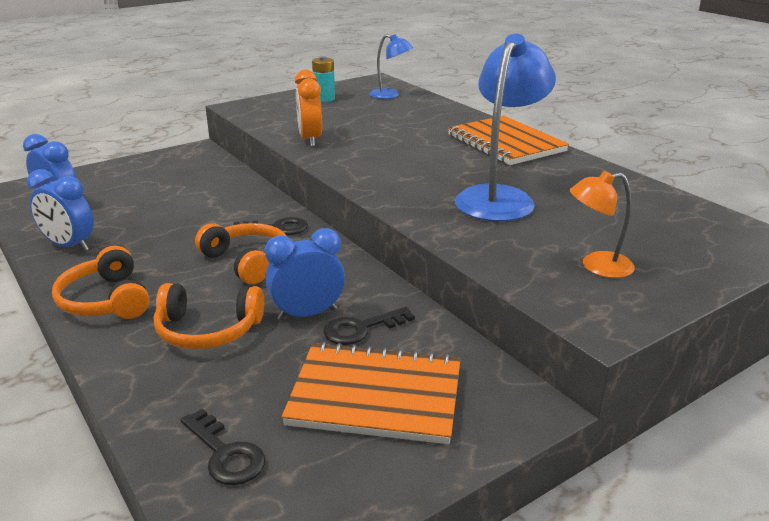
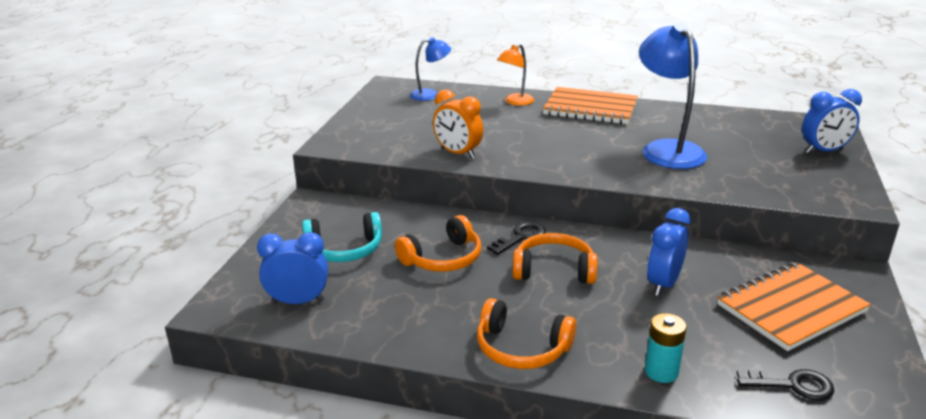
camera: 40 degrees left, 0 degrees up
blue clock [27,169,94,252] -> blue clock moved to [802,89,862,154]
orange headphones [154,283,264,349] -> orange headphones moved to [395,215,481,272]
turquoise battery [312,56,335,102] -> turquoise battery moved to [645,313,687,383]
black key [323,307,415,345] -> none
orange lamp [570,171,635,278] -> orange lamp moved to [497,44,534,106]
none -> turquoise headphones [302,212,382,262]

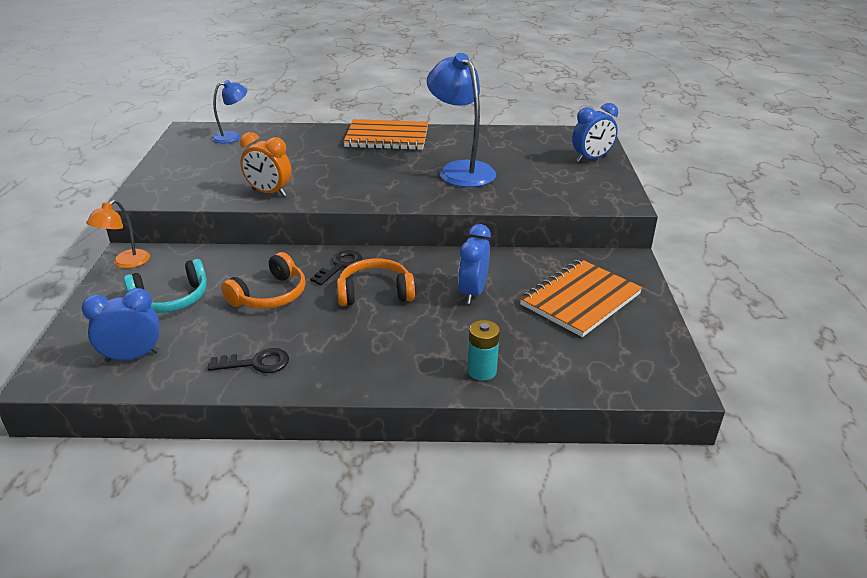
camera: 15 degrees left, 5 degrees up
orange headphones [477,298,576,369] -> none
orange lamp [497,44,534,106] -> orange lamp moved to [86,200,150,268]
black key [737,369,835,401] -> black key moved to [208,348,289,373]

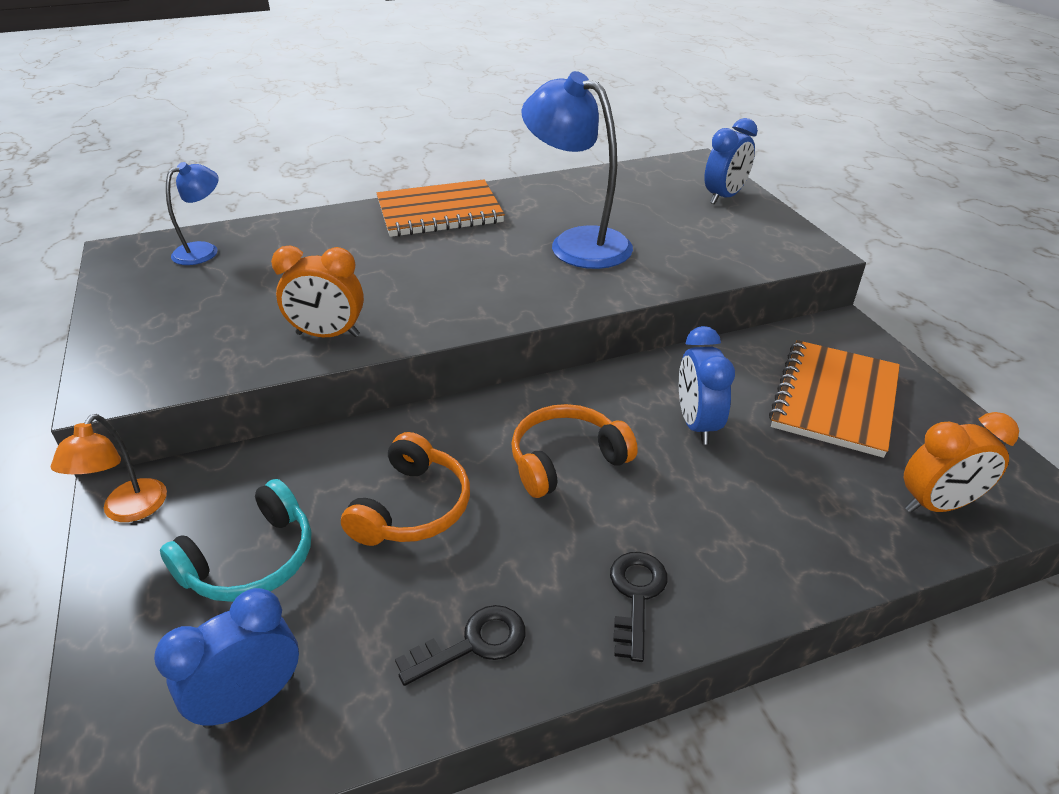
camera: 20 degrees left, 5 degrees up
black key [310,250,362,285] -> black key moved to [610,552,668,662]
turquoise battery [468,320,500,381] -> none
none -> orange clock [904,412,1019,513]

